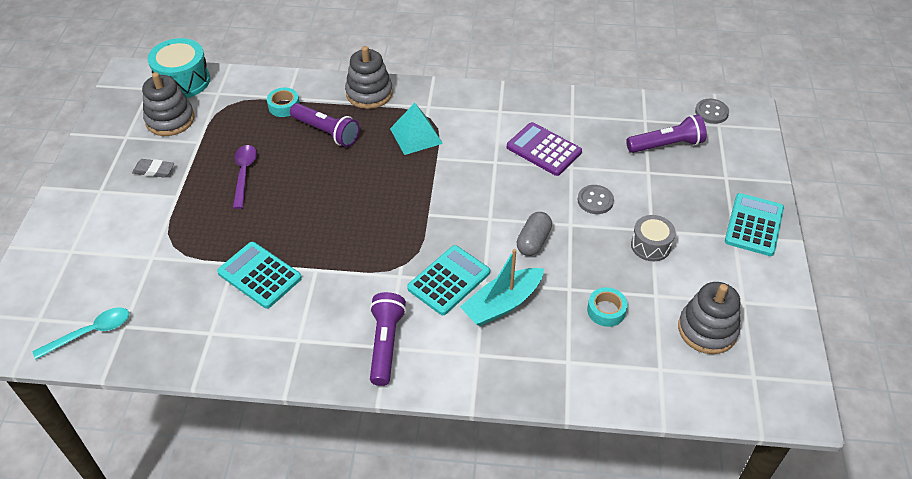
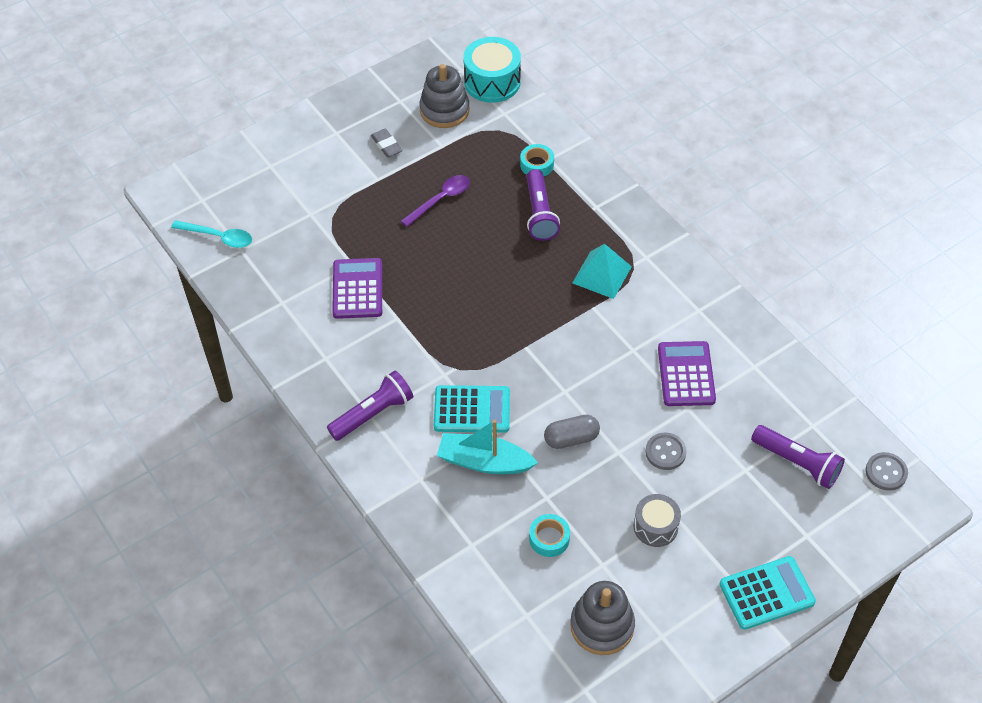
camera: 50 degrees right, 5 degrees up
turquoise calculator [217,242,302,309] -> purple calculator [332,258,382,319]
grey stacking toy [345,46,393,109] -> none

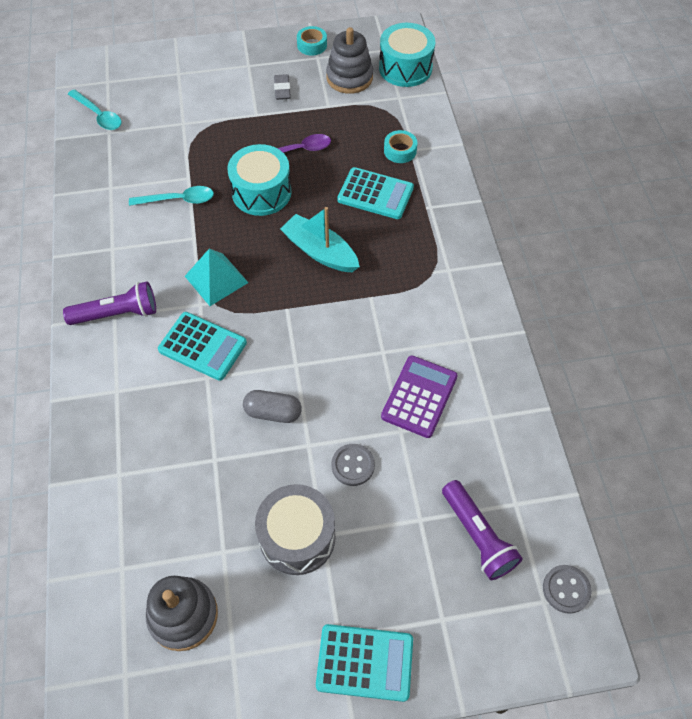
camera: 25 degrees right, 5 degrees up
purple calculator [332,258,382,319] -> turquoise spoon [129,186,214,206]
turquoise boat [437,420,538,474] -> turquoise boat moved to [280,207,360,272]
purple flashlight [527,169,560,241] -> turquoise calculator [337,167,414,219]
turquoise tape [529,514,570,557] -> turquoise tape moved to [297,26,327,56]
turquoise pyramid [572,244,632,299] -> turquoise pyramid moved to [185,249,249,306]
grey drum [634,494,681,547] -> grey drum [255,484,336,575], size x1.58
none -> turquoise drum [227,144,291,216]

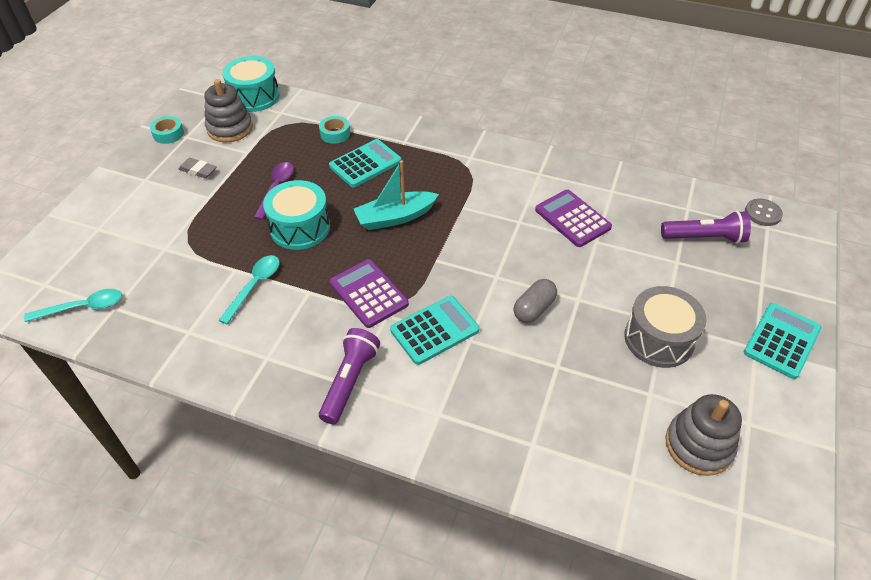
camera: 60 degrees left, 10 degrees down
turquoise pyramid [185,249,249,306] -> purple calculator [330,259,409,328]
grey button [331,444,375,486] -> none

